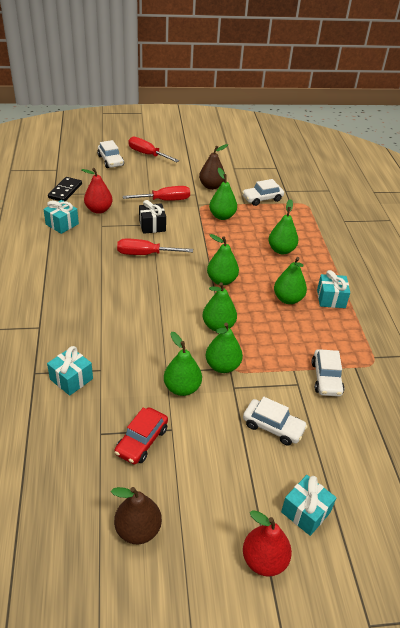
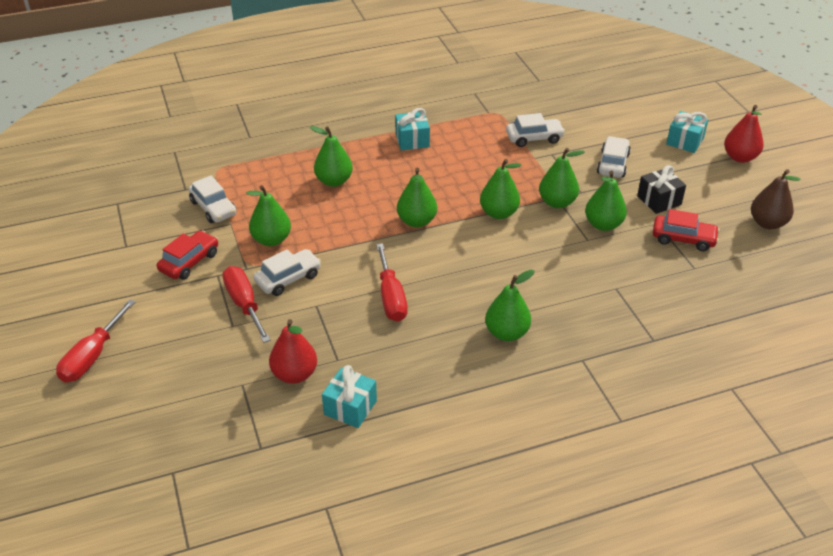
camera: 100 degrees left, 0 degrees up
turquoise gift [47,346,93,396] -> none
black domino [48,177,82,201] -> none
white car [97,140,124,168] -> white car moved to [253,249,321,296]
black gift [139,200,166,234] -> black gift moved to [637,165,686,214]
brown pear [199,144,228,190] -> red car [157,231,218,280]
green pear [274,257,307,304] -> green pear moved to [485,270,534,341]

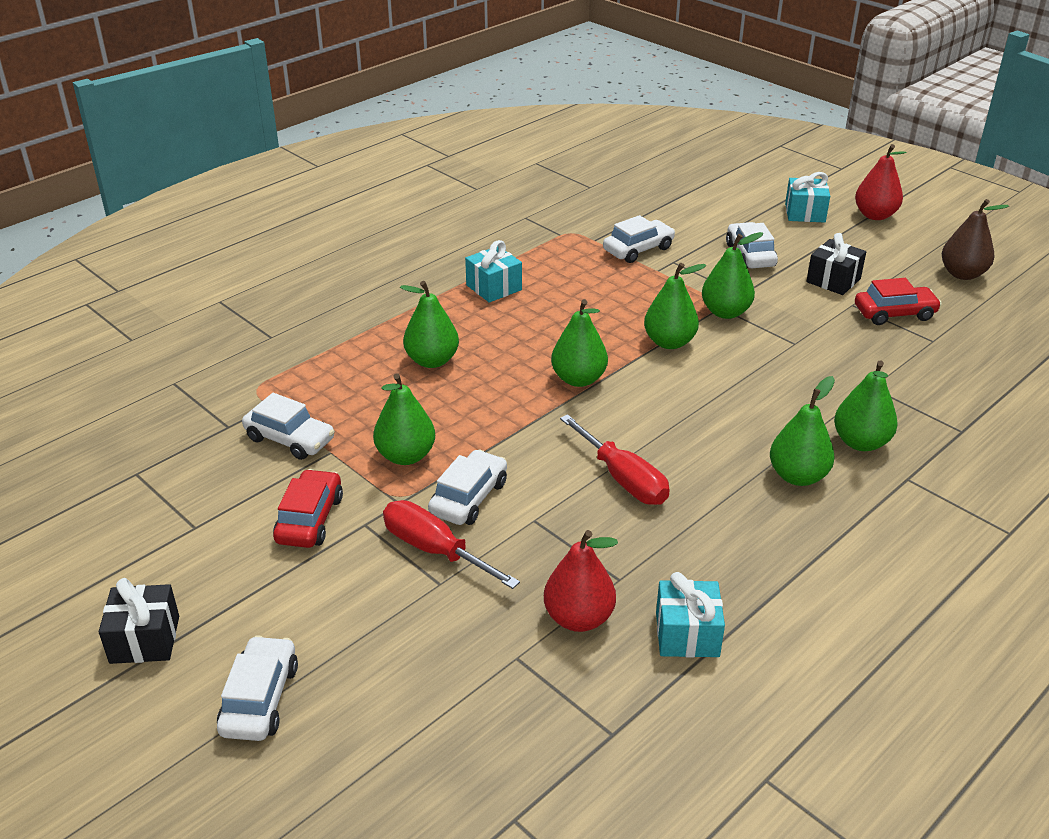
camera: 25 degrees left, 5 degrees down
red screwdriver [56,299,136,383] -> white car [217,635,298,741]
green pear [585,171,627,231] -> green pear moved to [834,360,898,451]
none -> black gift [99,578,179,664]

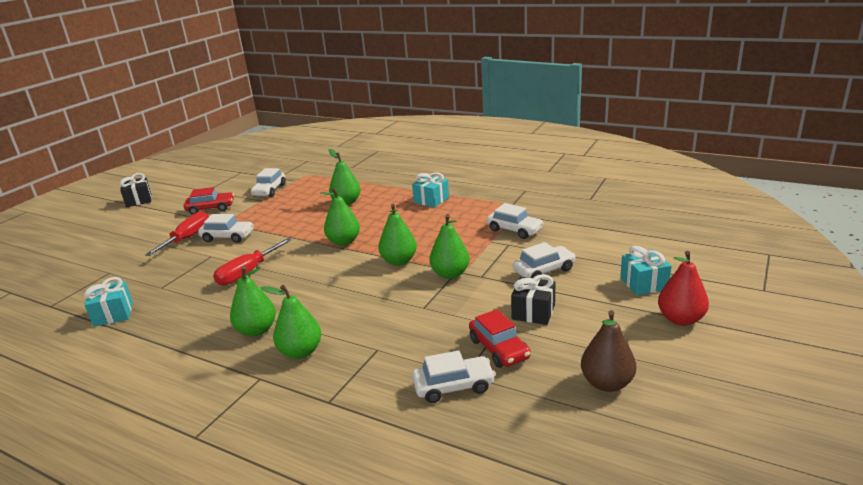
camera: 75 degrees right, 10 degrees down
white car [217,635,298,741] -> white car moved to [412,350,496,403]
green pear [373,373,435,465] -> none
red pear [544,530,618,632] -> none

